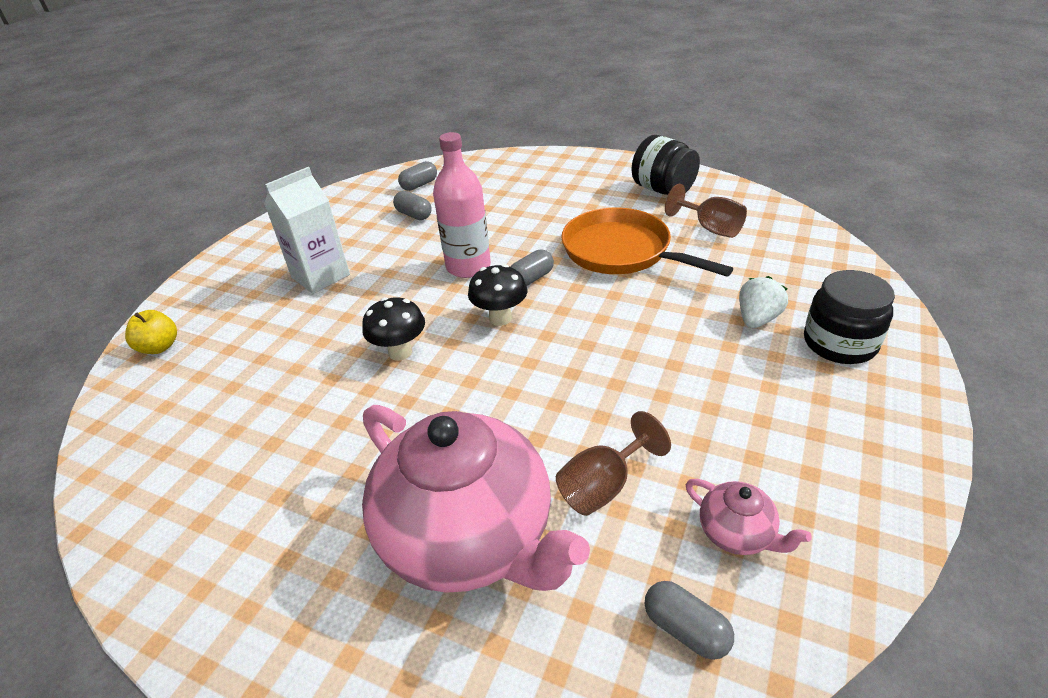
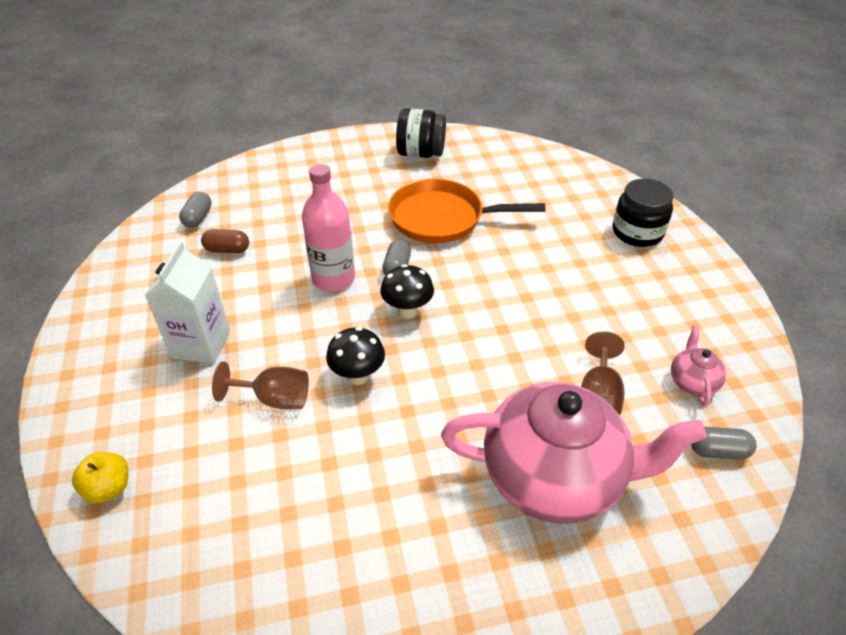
camera: 40 degrees left, 5 degrees up
grey capsule [393,191,432,220] -> brown capsule [201,229,249,253]
brown goblet [665,184,747,238] -> brown goblet moved to [212,361,309,409]
pink teapot [686,479,812,555] -> pink teapot turned 90 degrees counterclockwise [671,325,726,406]
white strawberry [739,276,788,328] -> none

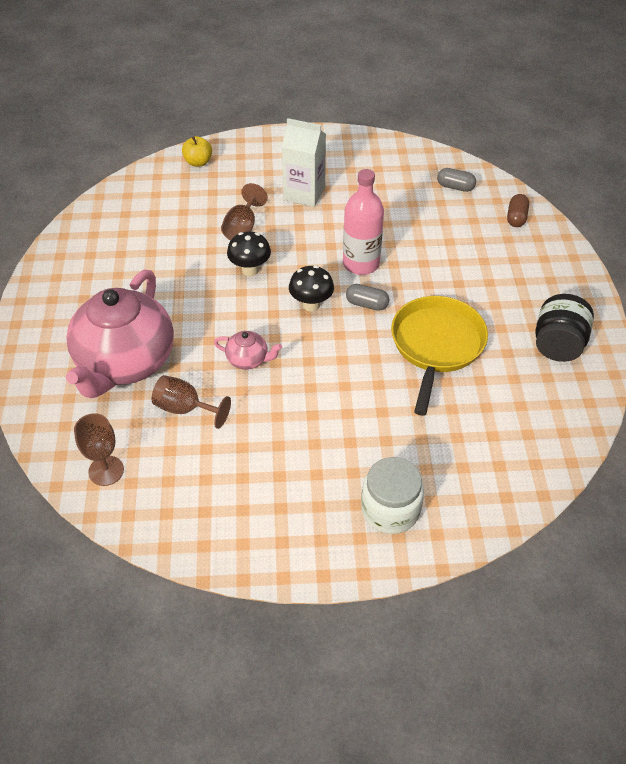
camera: 100 degrees right, 5 degrees up
brown capsule [201,229,249,253] -> brown capsule moved to [507,194,529,227]
orange pan [388,179,545,243] -> yellow pan [391,296,488,416]
black jar [613,179,674,247] -> white jar [361,457,424,534]
pink teapot [671,325,726,406] -> pink teapot moved to [214,331,282,370]
grey capsule [691,427,757,460] -> brown goblet [74,413,124,486]

